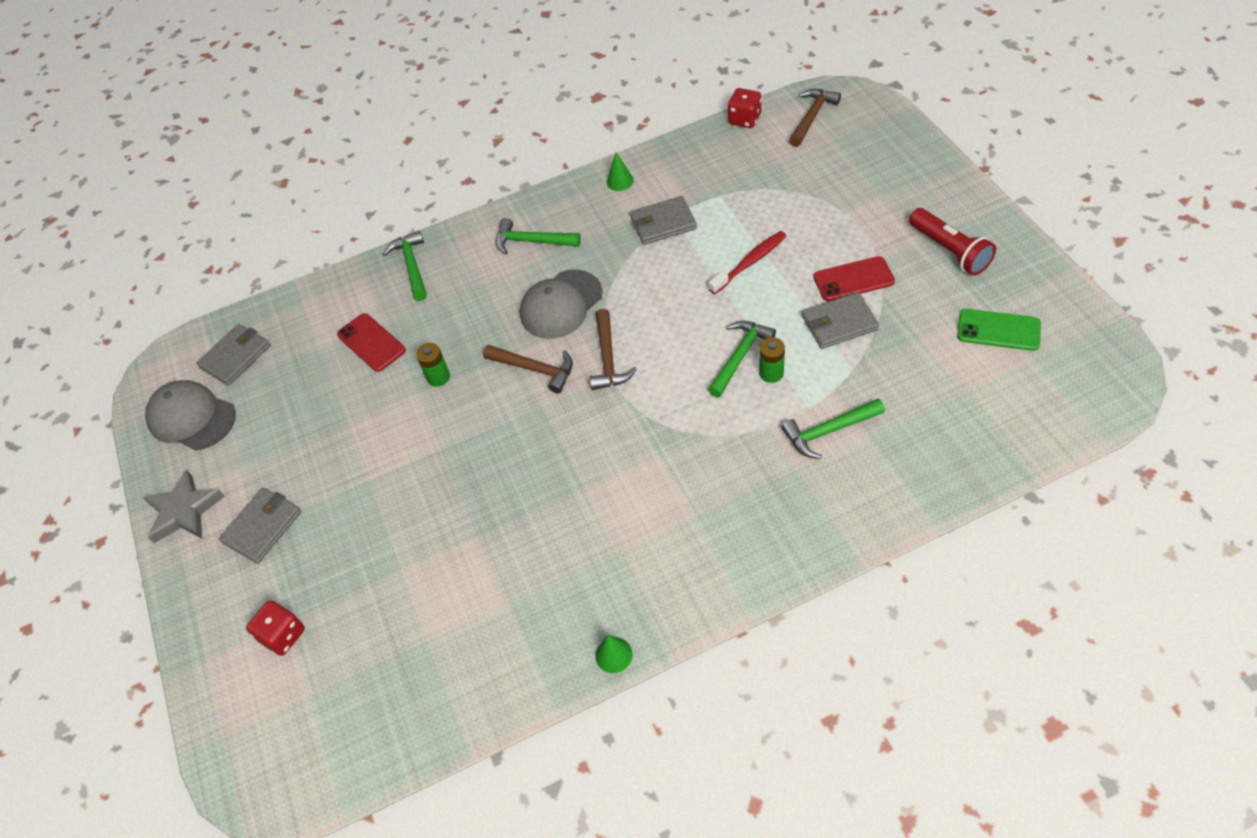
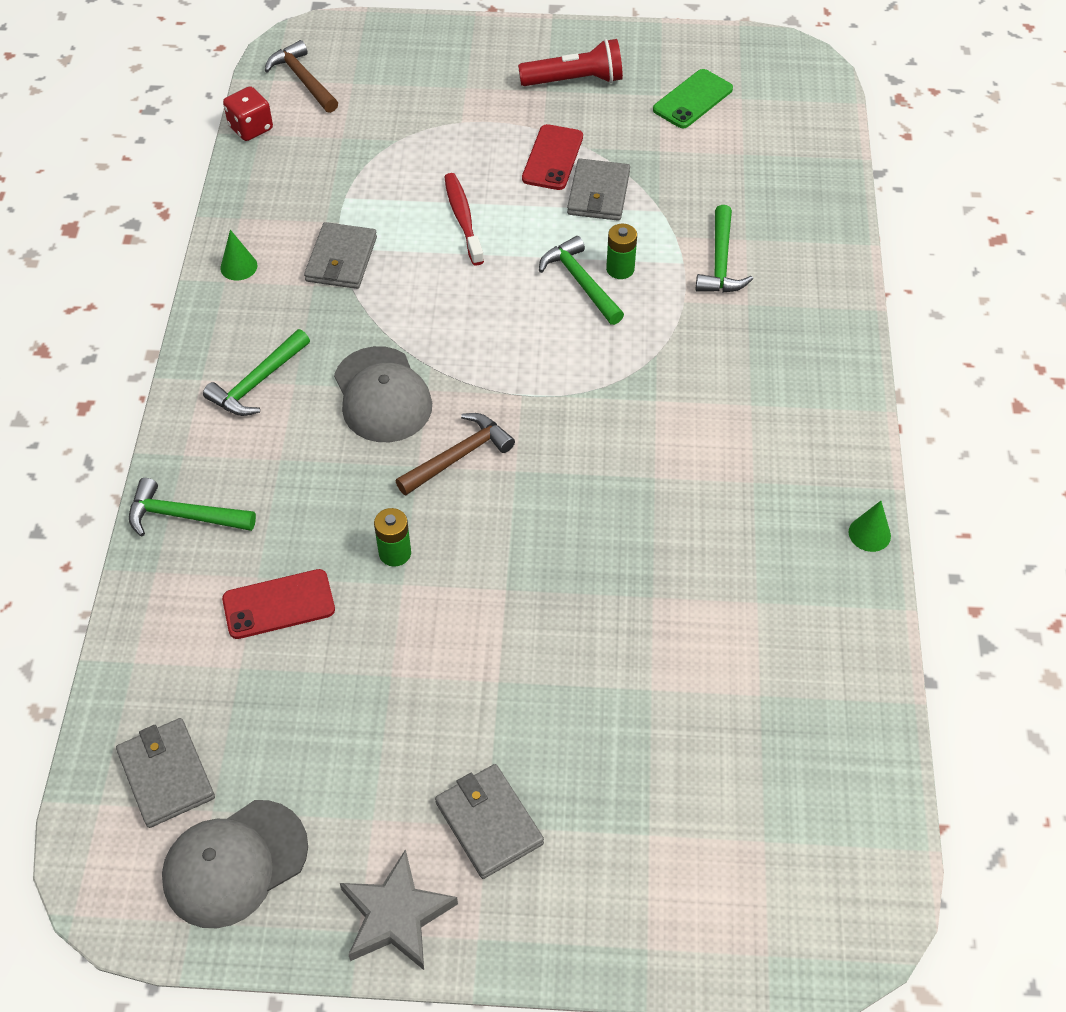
camera: 70 degrees left, 0 degrees up
red dice [246,600,305,656] -> none
brown hammer [589,309,637,390] -> none

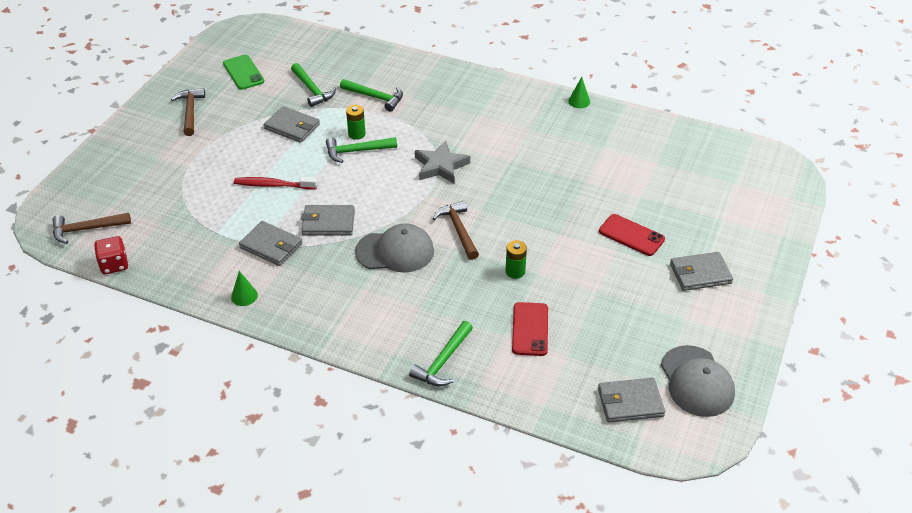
camera: 70 degrees left, 10 degrees down
green hammer [203,329,310,416] -> green hammer moved to [291,63,336,107]
grey star [340,849,458,970] -> grey star moved to [415,141,470,184]
red flashlight [518,39,623,86] -> brown hammer [171,88,205,136]
red phone [522,124,583,190] -> red phone moved to [599,214,665,256]
none -> grey wallet [301,205,355,236]

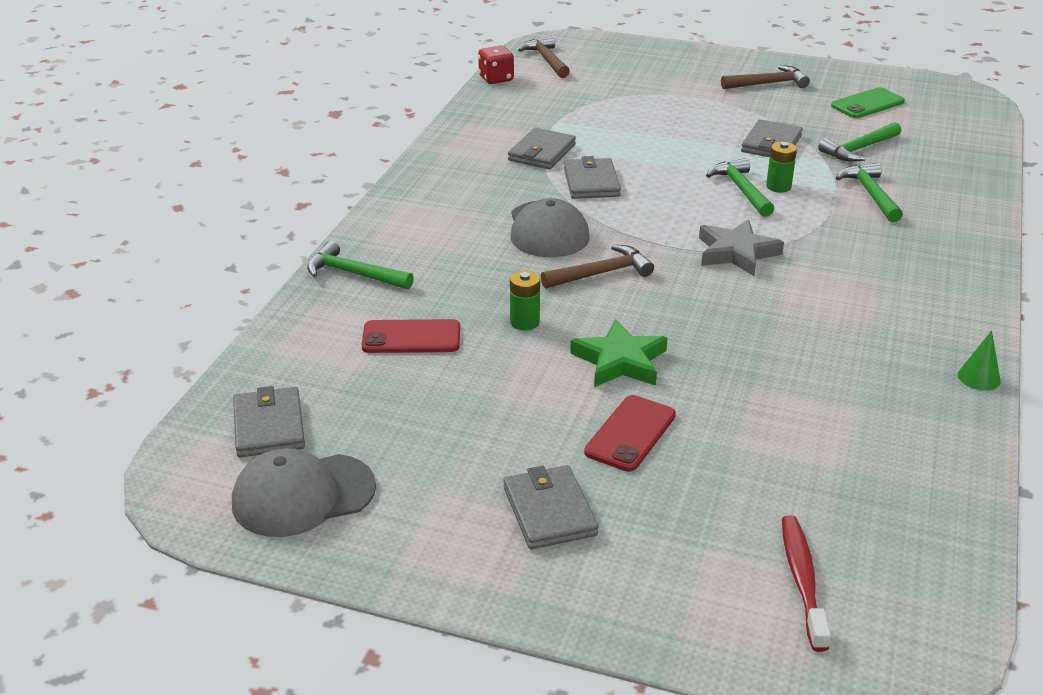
camera: 85 degrees right, 10 degrees down
green cone [231,271,258,306] -> none
red toothbrush [234,177,317,190] -> red toothbrush moved to [782,515,831,652]
green hammer [340,79,403,112] -> green hammer turned 150 degrees clockwise [836,163,903,222]
none -> green star [570,319,667,387]

